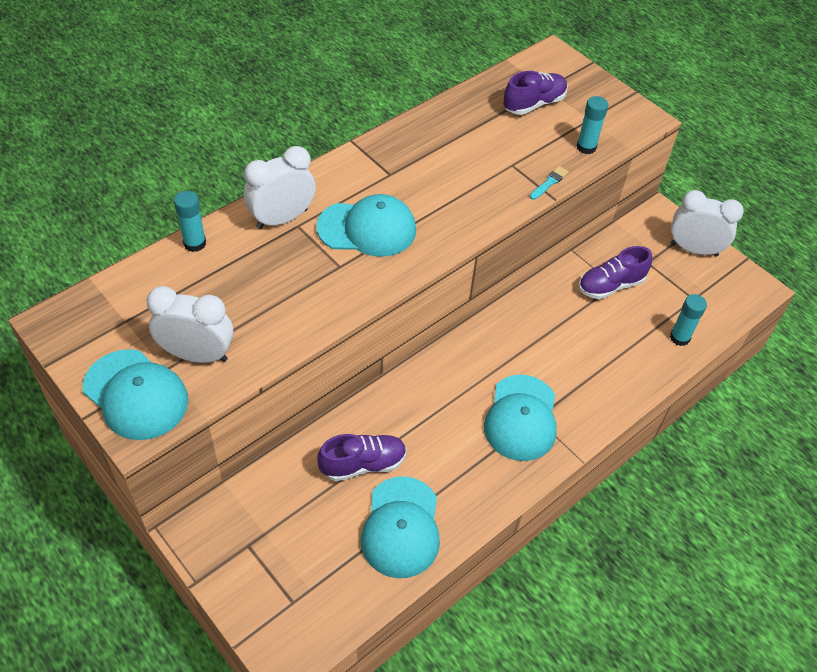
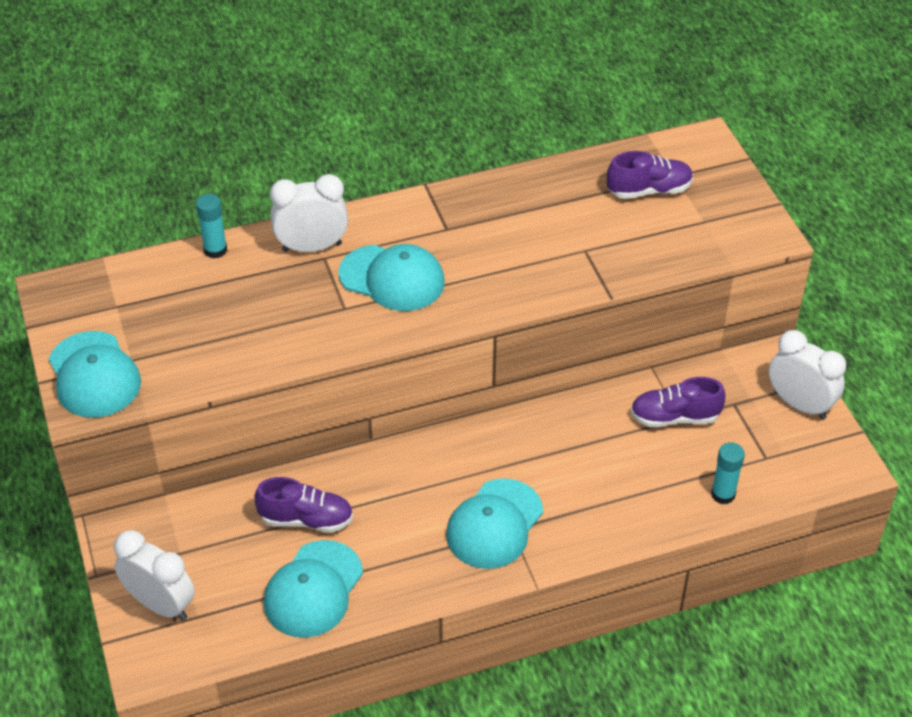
camera: 25 degrees right, 5 degrees down
white clock [146,286,233,363] -> white clock moved to [114,530,195,620]
turquoise brush [530,166,569,200] -> none
turquoise glue stick [577,96,608,154] -> none

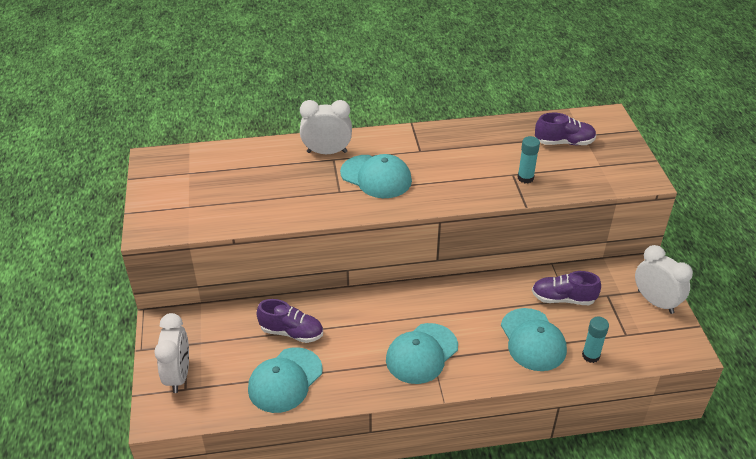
camera: 10 degrees right, 5 degrees down
turquoise cap [49,331,141,418] -> turquoise cap moved to [501,308,567,371]
white clock [114,530,195,620] -> white clock turned 45 degrees clockwise [154,313,189,393]
turquoise glue stick [196,194,227,259] -> turquoise glue stick moved to [518,136,540,183]

